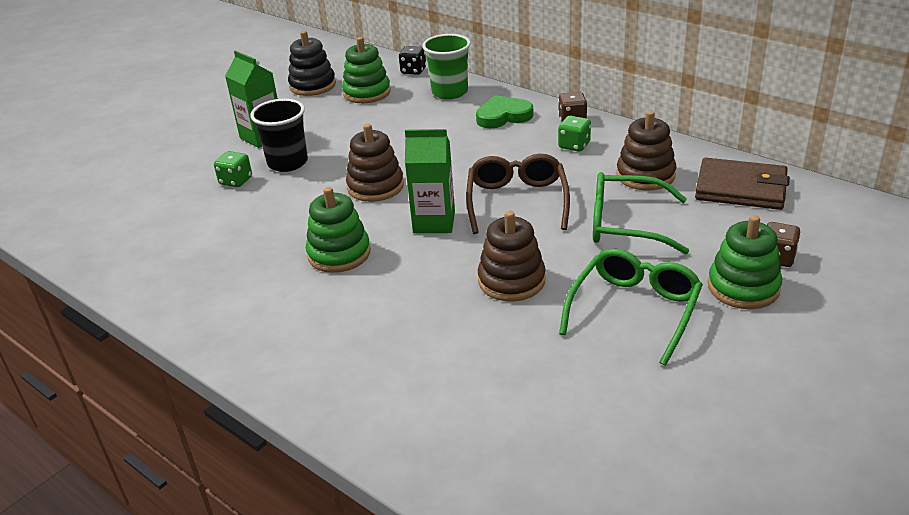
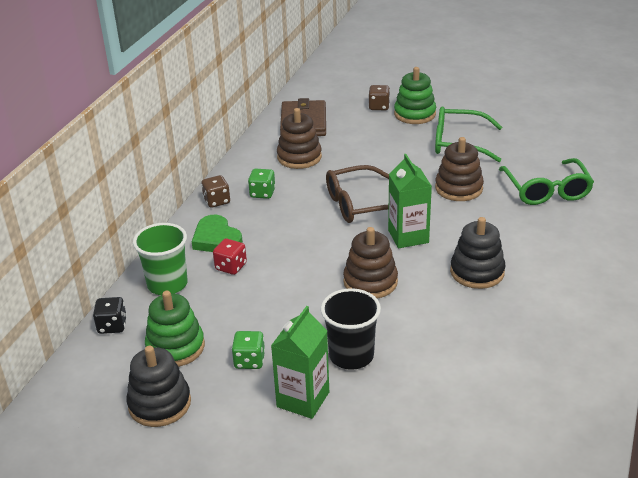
camera: 110 degrees left, 0 degrees up
green dice [214,151,252,187] -> green dice moved to [232,331,265,369]
green stacking toy [306,187,371,273] -> black stacking toy [450,217,505,289]
green glasses [593,172,689,254] -> green glasses moved to [499,158,594,205]
none -> red dice [213,239,247,275]

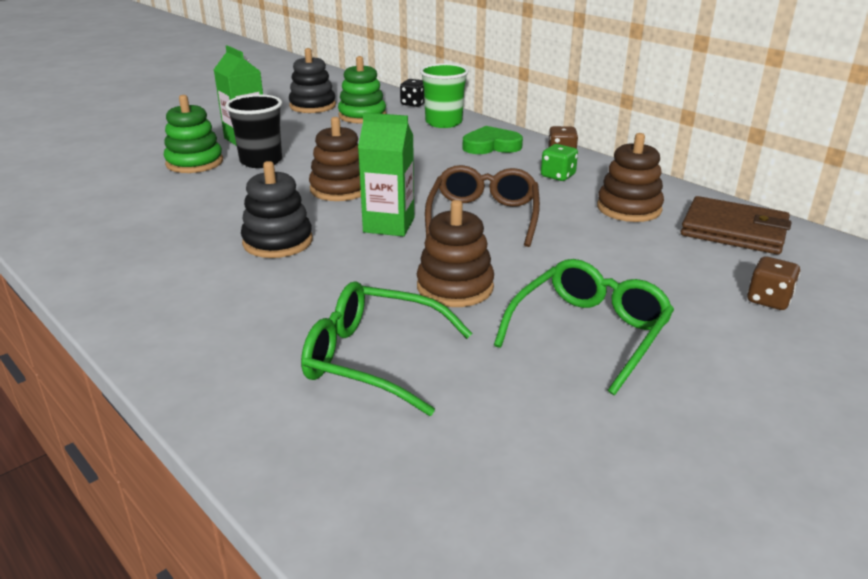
camera: 115 degrees right, 5 degrees down
red dice [213,239,247,275] -> none
green dice [232,331,265,369] -> none
green stacking toy [394,67,436,124] -> green stacking toy moved to [164,95,223,173]

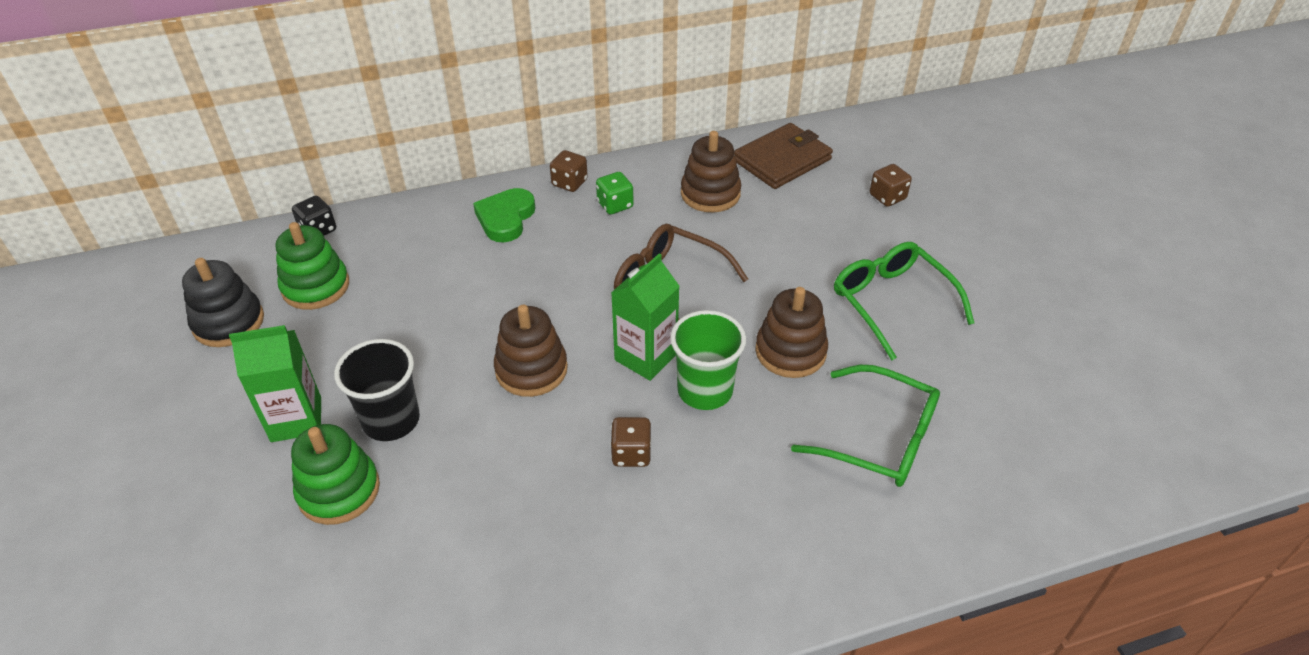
camera: 65 degrees left, 15 degrees up
black stacking toy [241,161,313,258] -> brown dice [610,417,652,467]
green glasses [301,281,473,416] -> green glasses turned 105 degrees counterclockwise [791,365,940,487]
green cup [420,63,469,128] -> green cup moved to [670,310,746,410]

